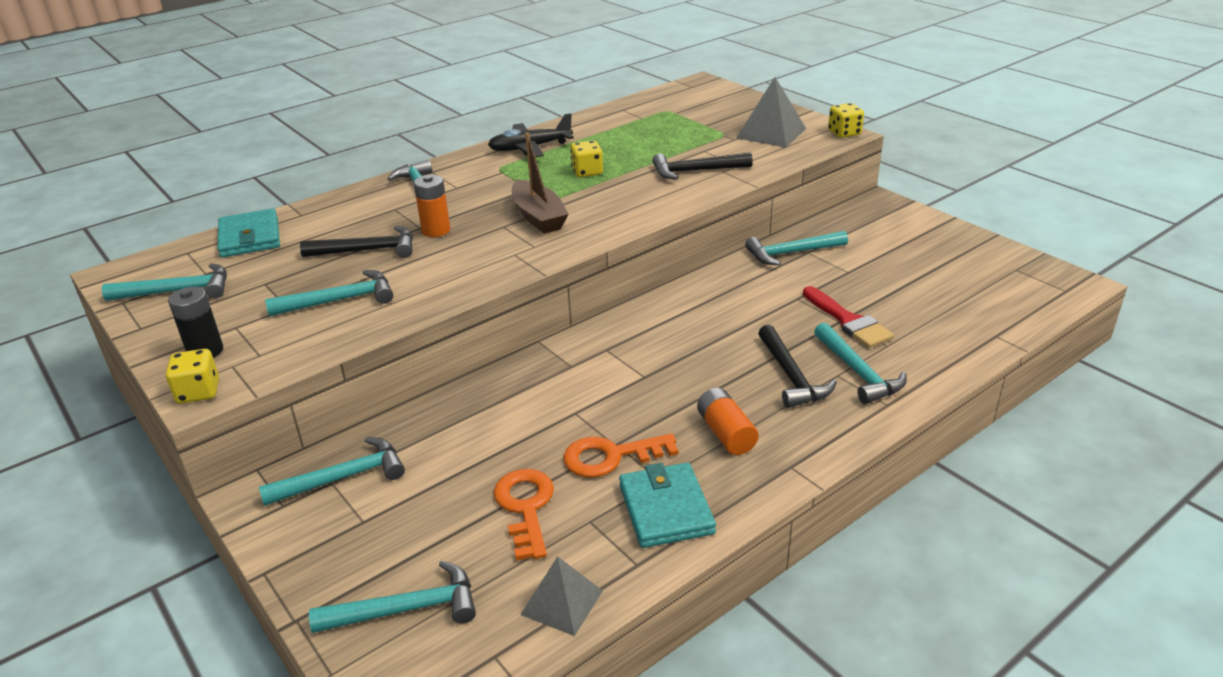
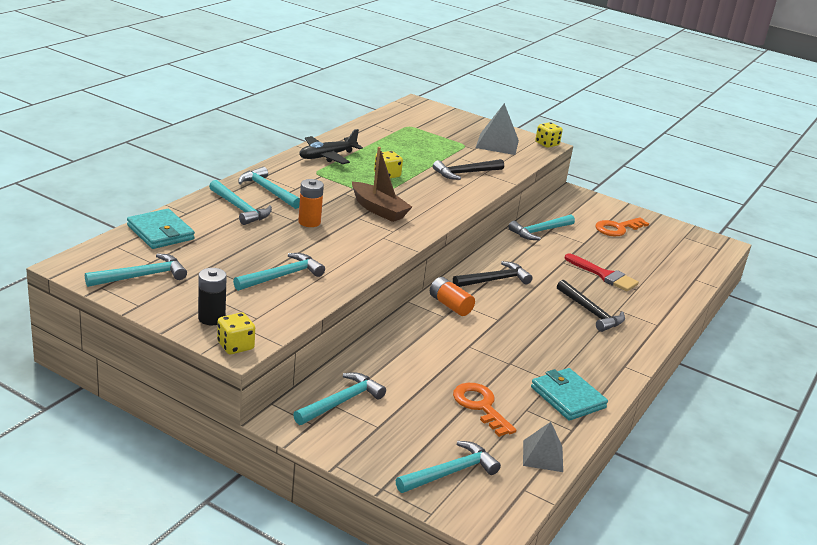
camera: 25 degrees left, 5 degrees down
black hammer [300,226,413,258] -> black hammer moved to [453,261,533,287]
orange key [563,433,679,478] -> orange key moved to [595,217,649,236]
orange battery [697,388,759,455] -> orange battery moved to [430,277,475,316]
turquoise hammer [814,322,907,404] -> turquoise hammer moved to [209,180,272,225]

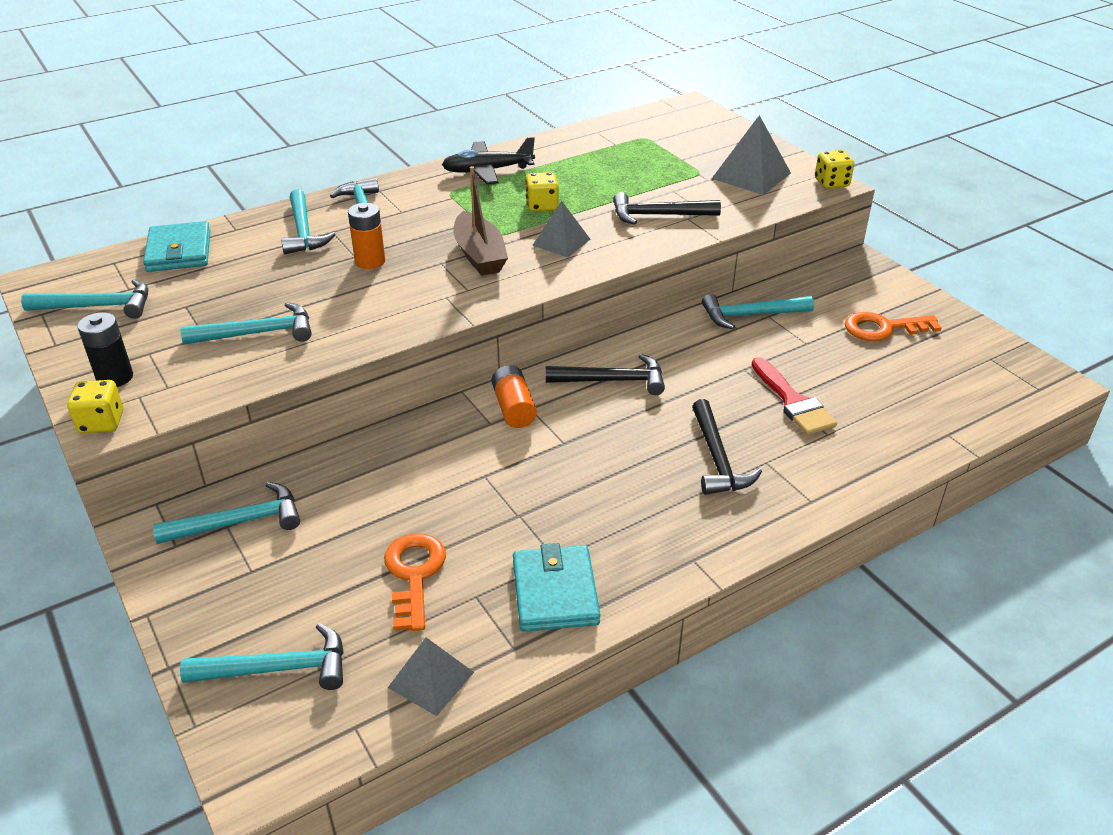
camera: 30 degrees right, 10 degrees up
none -> grey pyramid [532,201,590,257]

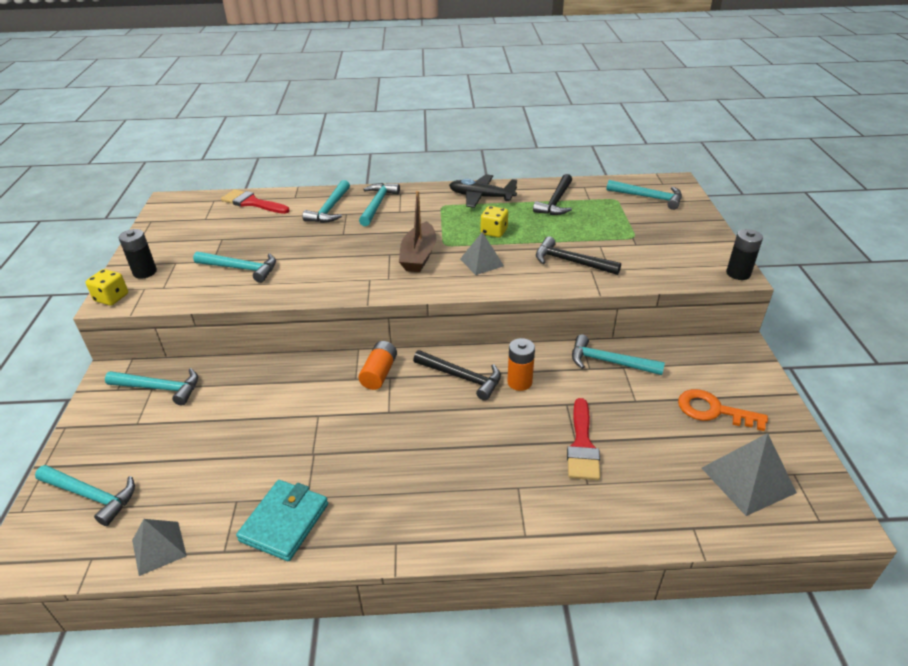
camera: 30 degrees right, 0 degrees up
turquoise hammer [21,279,148,318] -> turquoise hammer moved to [607,180,682,210]
turquoise wallet [143,221,211,272] -> red brush [221,189,290,214]
orange battery [348,203,385,269] -> orange battery moved to [507,338,535,391]
orange key [384,533,446,631] -> none
black hammer [692,399,762,495] -> black hammer moved to [533,174,572,215]
grey pyramid [712,115,791,195] -> grey pyramid moved to [702,433,797,516]
yellow dice [815,150,854,189] -> black battery [726,229,763,280]

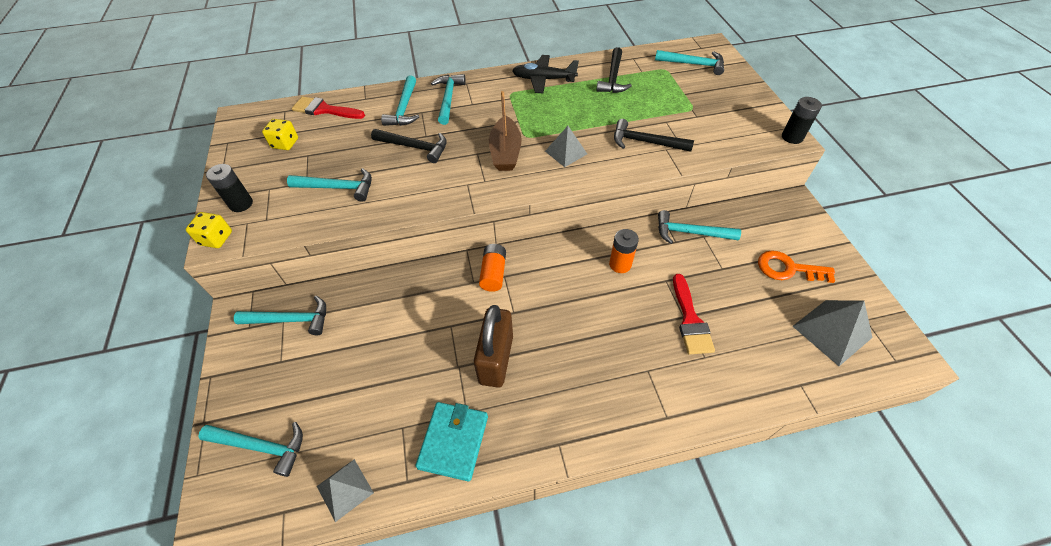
camera: 10 degrees left, 15 degrees up
black hammer [413,350,501,401] -> black hammer moved to [371,129,447,163]
yellow dice [481,206,508,238] -> yellow dice moved to [262,119,298,150]
none -> brown padlock [474,305,513,388]

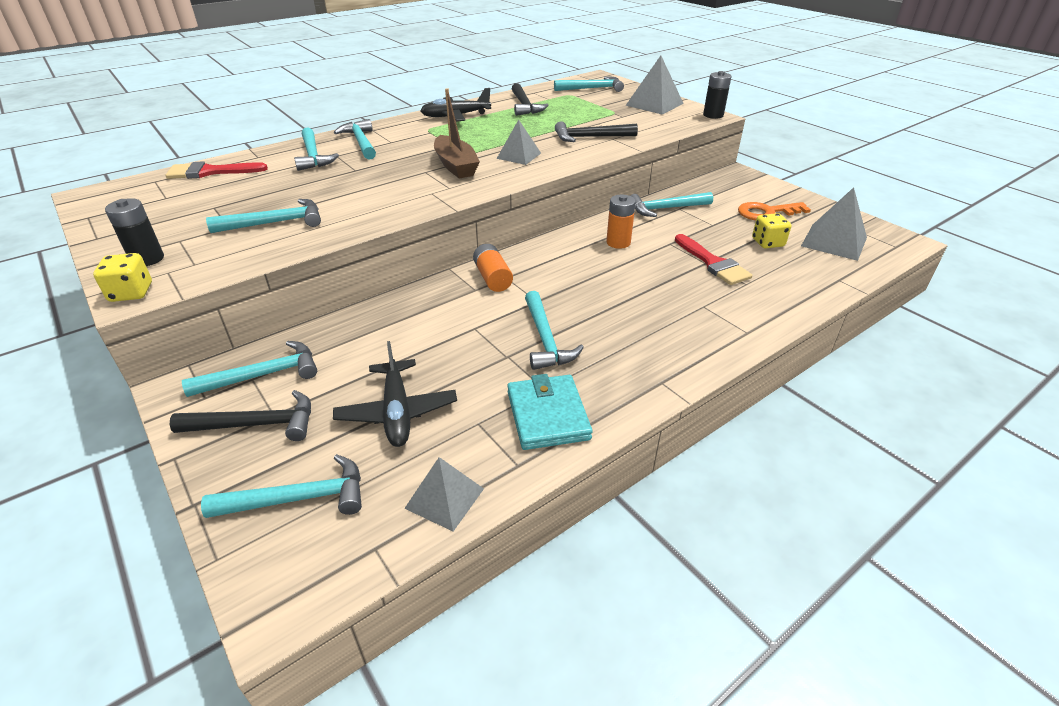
camera: 25 degrees left, 15 degrees down
yellow dice [262,119,298,150] -> yellow dice moved to [752,213,791,249]
black hammer [371,129,447,163] -> black hammer moved to [170,390,311,441]
brown padlock [474,305,513,388] -> turquoise hammer [525,291,584,370]
none -> black plane [333,341,457,447]
none -> grey pyramid [625,56,684,115]

